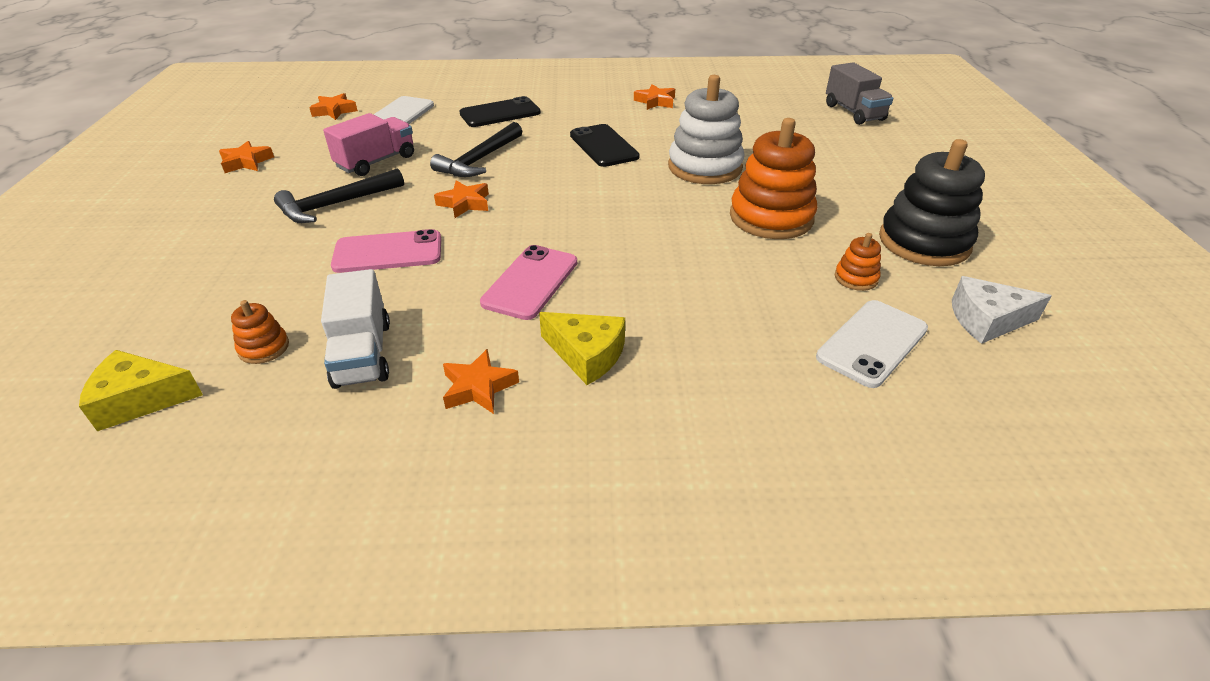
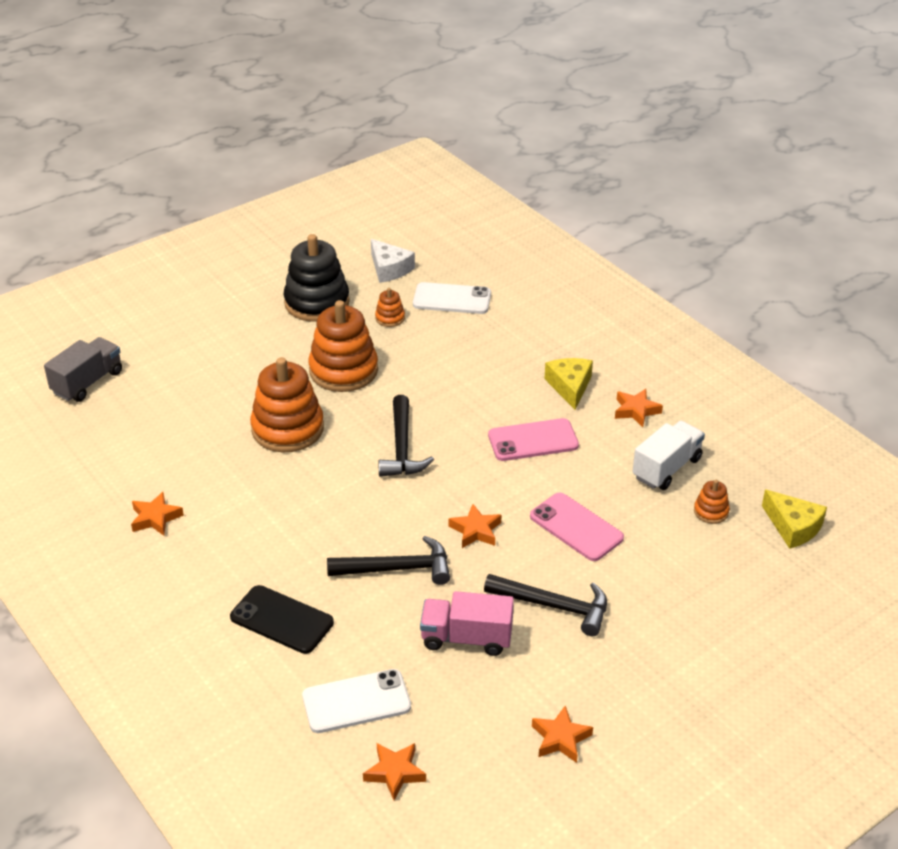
camera: 125 degrees left, 0 degrees up
black phone [570,124,640,167] -> none
white stacking toy [668,75,744,184] -> orange stacking toy [250,357,324,452]
none -> black hammer [379,395,434,477]

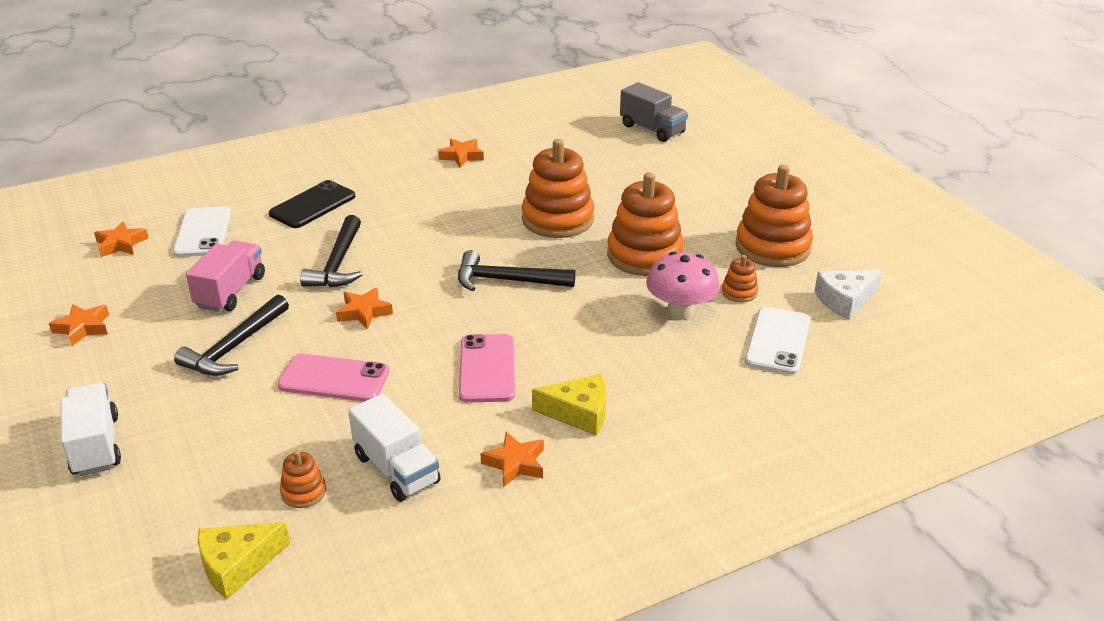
camera: 100 degrees right, 5 degrees down
black stacking toy [284,234,350,322] -> orange stacking toy [735,164,813,267]
pink phone [530,493,624,561] -> pink phone turned 45 degrees clockwise [278,354,389,402]
none -> white truck [61,382,121,476]
none -> pink mushroom [646,252,720,320]

